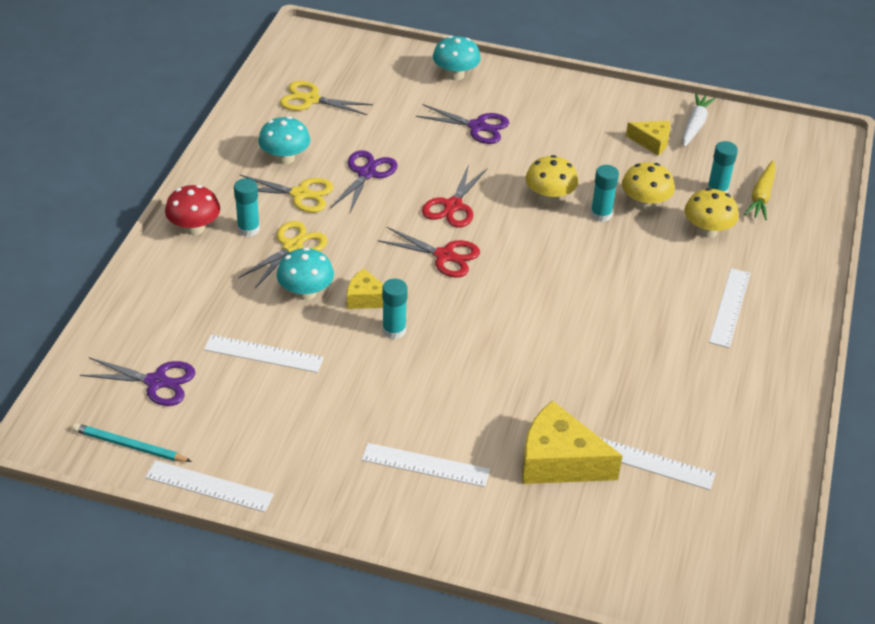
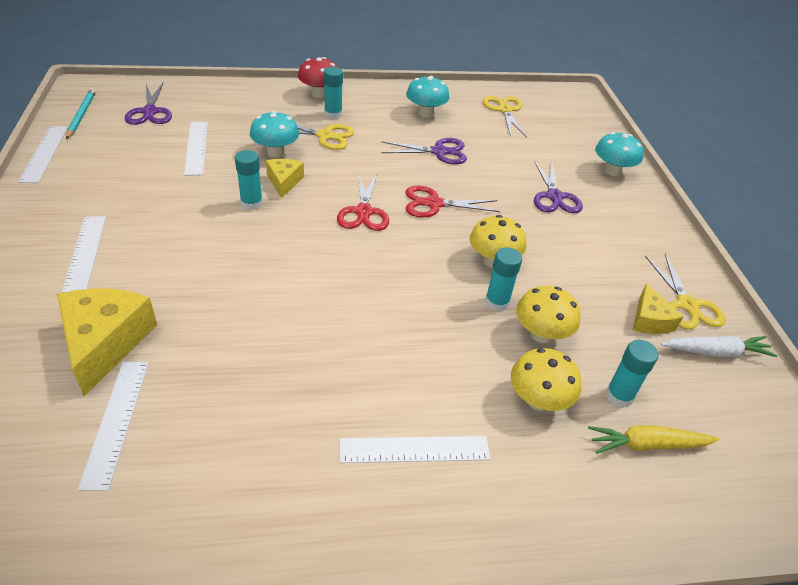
camera: 65 degrees right, 0 degrees up
yellow scissors [233,175,334,213] -> yellow scissors moved to [645,254,726,330]

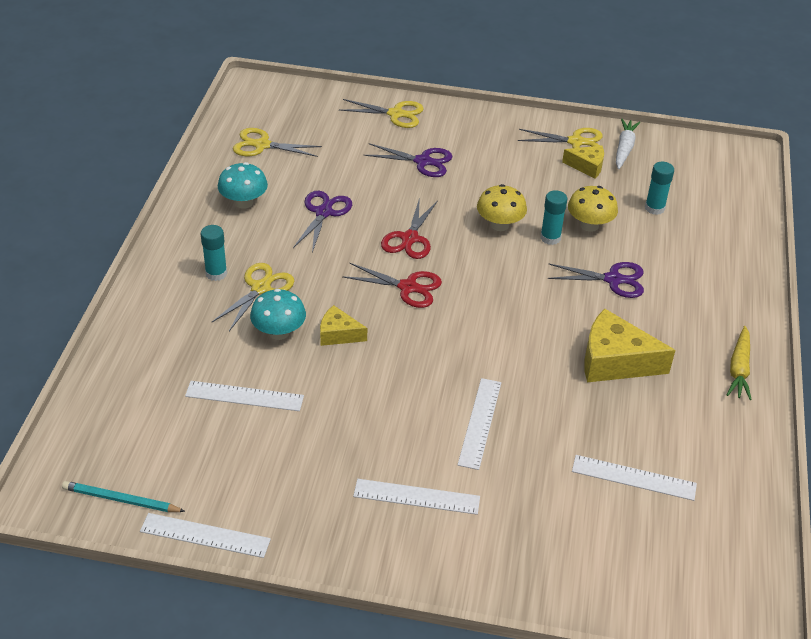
camera: 70 degrees left, 0 degrees up
yellow cheese [57,288,157,396] -> yellow cheese moved to [584,309,675,382]
purple scissors [125,83,172,125] -> purple scissors moved to [547,262,644,298]
turquoise glue stick [235,150,263,210] -> none
red mushroom [298,57,337,98] -> none
white ruler [340,436,491,463] -> white ruler moved to [458,378,501,470]
yellow mushroom [511,348,582,411] -> none
yellow carrot [588,425,719,454] -> yellow carrot moved to [727,326,752,400]
turquoise mushroom [595,132,644,176] -> yellow scissors [340,99,424,128]

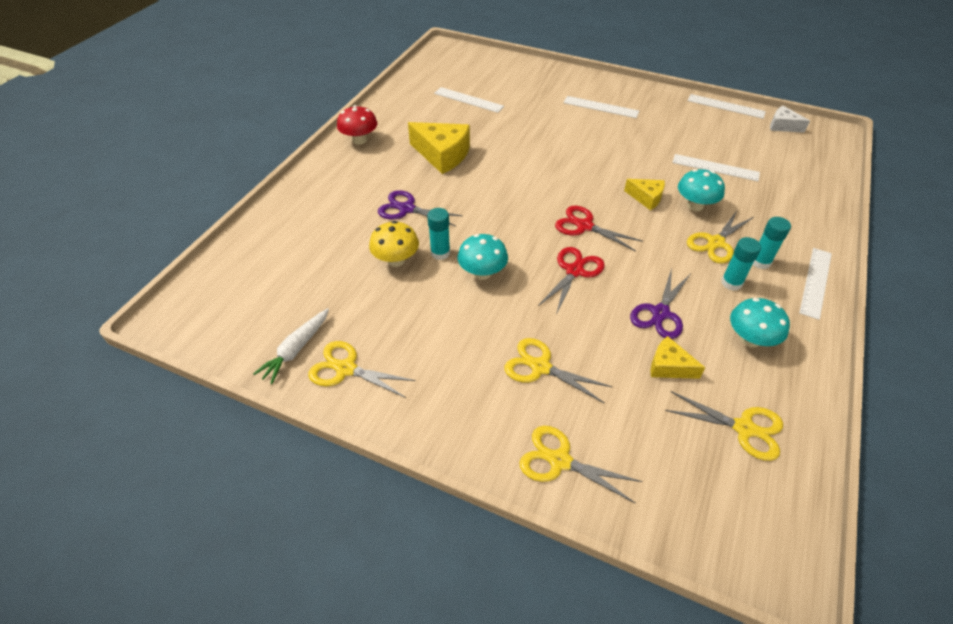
camera: 165 degrees left, 5 degrees up
turquoise pencil [62,481,185,512] -> white cheese [770,106,810,133]
purple scissors [364,143,453,177] -> yellow scissors [504,338,613,404]
white ruler [458,378,501,470] -> white ruler moved to [799,248,832,320]
yellow mushroom [477,184,527,231] -> turquoise mushroom [458,234,508,280]
yellow cheese [562,146,604,179] -> yellow cheese moved to [650,336,705,379]
turquoise glue stick [645,162,674,215] -> turquoise glue stick moved to [721,237,761,291]
yellow carrot [727,326,752,400] -> red mushroom [337,105,378,144]

